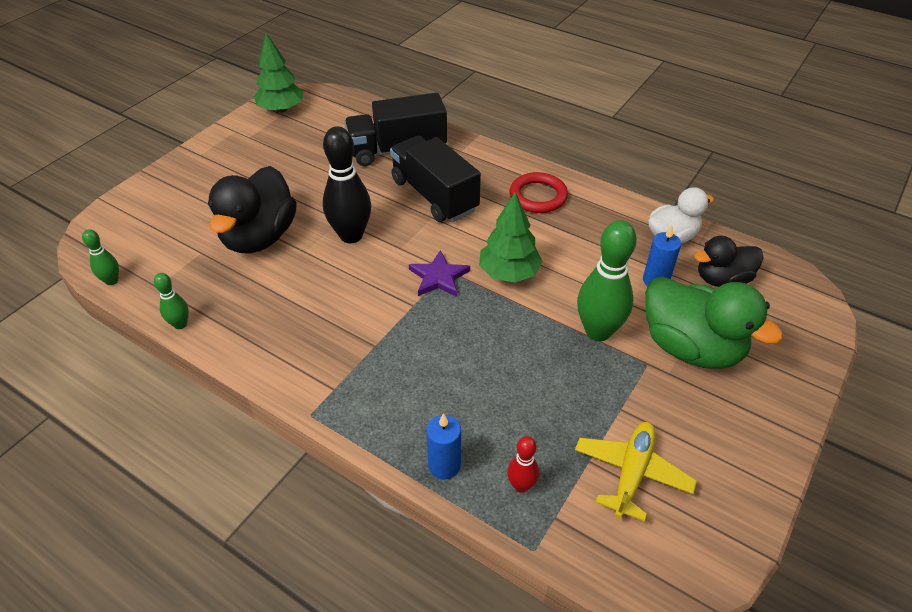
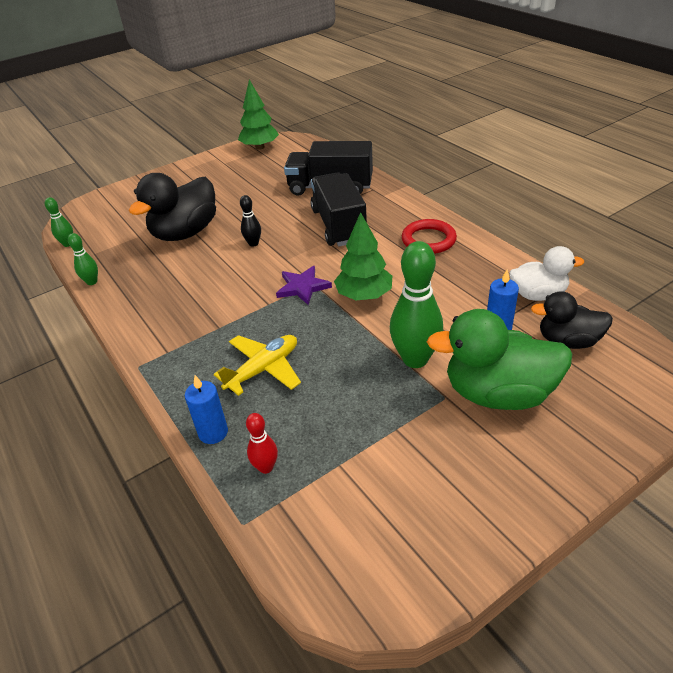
camera: 25 degrees right, 5 degrees down
black bowling pin [323,126,371,243] -> black bowling pin [240,195,261,247], size x0.50
yellow plane [575,422,697,522] -> yellow plane moved to [214,335,301,396]
green duck [645,276,783,369] -> green duck turned 120 degrees clockwise [427,309,572,410]

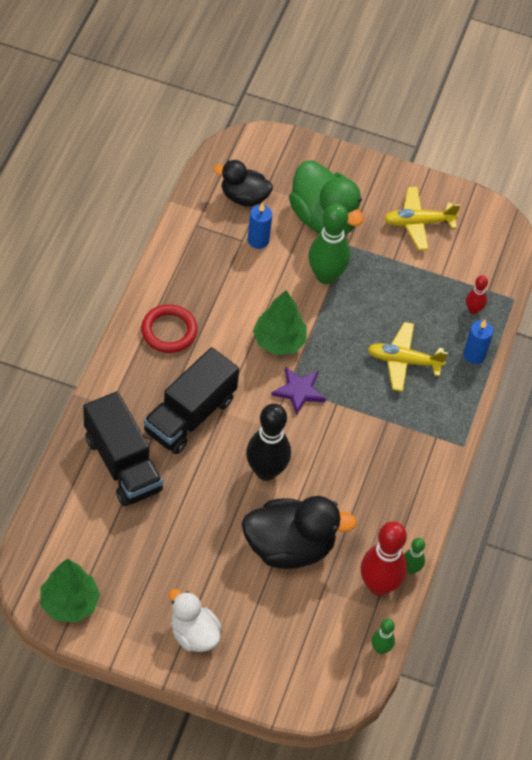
camera: 135 degrees left, 15 degrees up
black bowling pin [240,195,261,247] -> black bowling pin [246,403,291,481], size x2.00
white duck [509,246,584,301] -> white duck moved to [169,589,222,652]
black duck [531,291,613,349] -> black duck turned 135 degrees clockwise [214,160,273,207]
none -> red bowling pin [361,522,407,596]
none -> yellow plane [384,187,460,250]

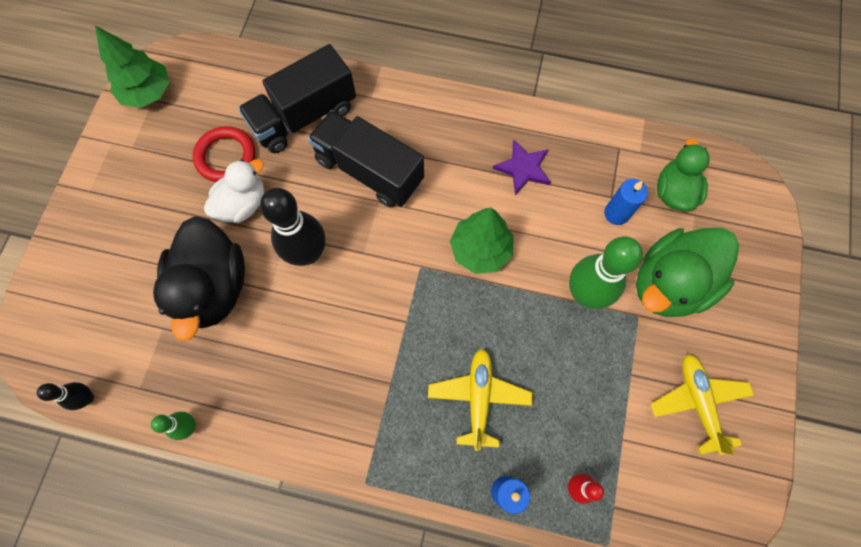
camera: 90 degrees right, 15 degrees up
red ring [141,304,198,353] -> red ring moved to [193,126,255,182]
white duck [169,589,222,652] -> white duck moved to [204,159,264,223]
black duck [214,160,273,207] -> green duck [657,138,710,212]
purple star [271,367,326,416] -> purple star moved to [493,140,551,195]
red bowling pin [361,522,407,596] -> none
green bowling pin [372,619,395,654] -> black bowling pin [37,382,94,410]

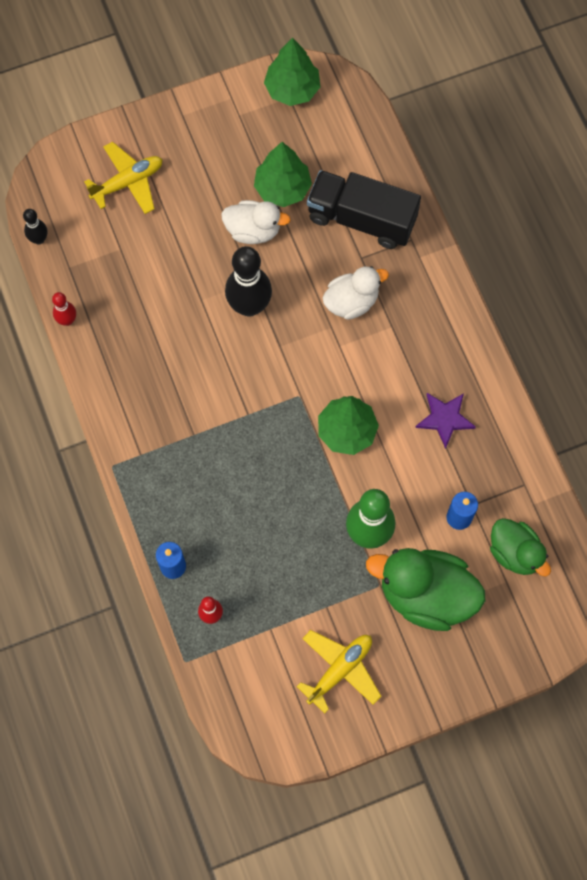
camera: 55 degrees right, 0 degrees up
green bowling pin [151,412,196,440] -> red bowling pin [52,292,76,326]
black duck [153,216,245,341] -> none
red ring [193,126,255,182] -> green tree [254,142,312,207]
black truck [308,110,424,208] -> white duck [322,266,389,320]
yellow plane [428,349,532,451] -> yellow plane moved to [84,142,162,214]
green duck [657,138,710,212] -> green duck turned 75 degrees clockwise [490,518,551,577]

